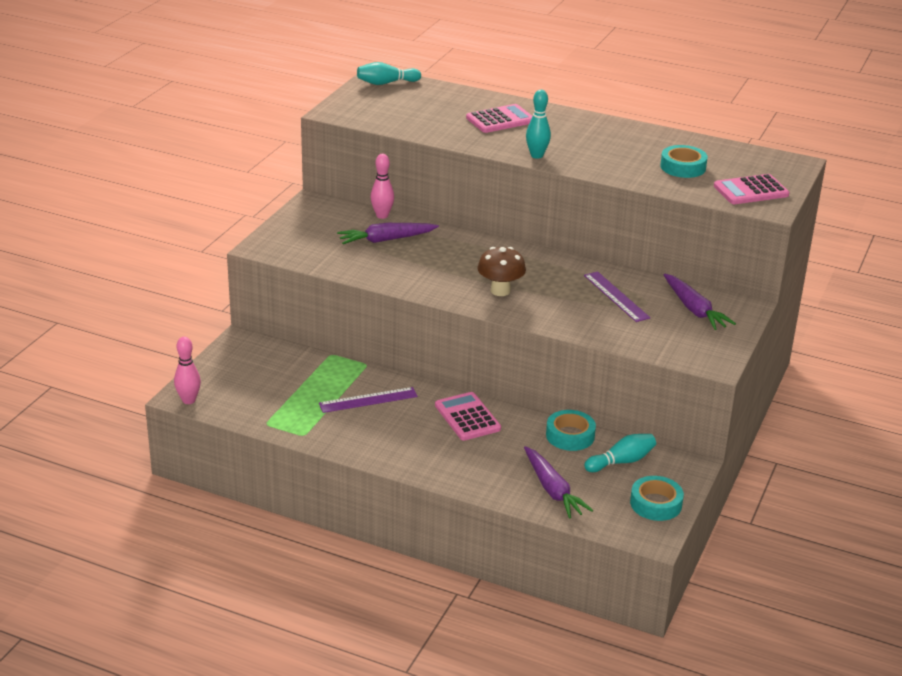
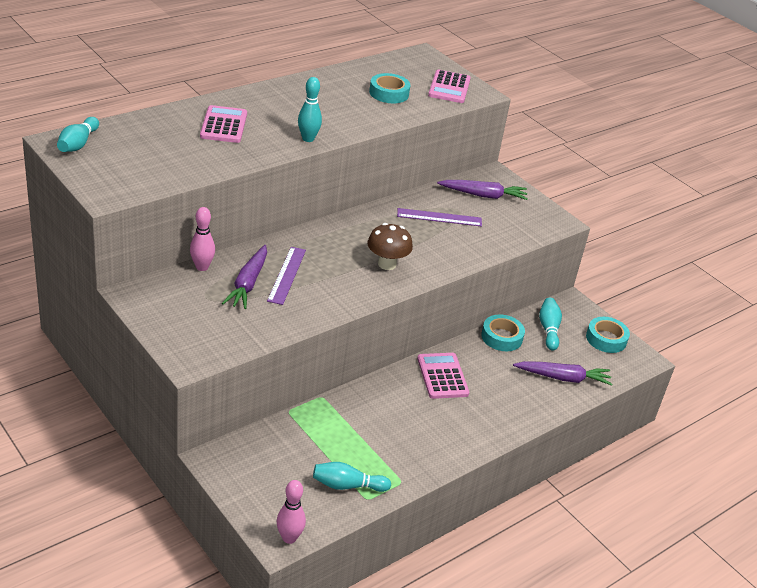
camera: 65 degrees left, 5 degrees up
purple ruler [319,387,418,413] -> purple ruler moved to [267,247,306,305]
pink calculator [435,392,501,440] -> pink calculator turned 75 degrees clockwise [417,353,469,399]
none -> turquoise bowling pin [313,462,391,492]

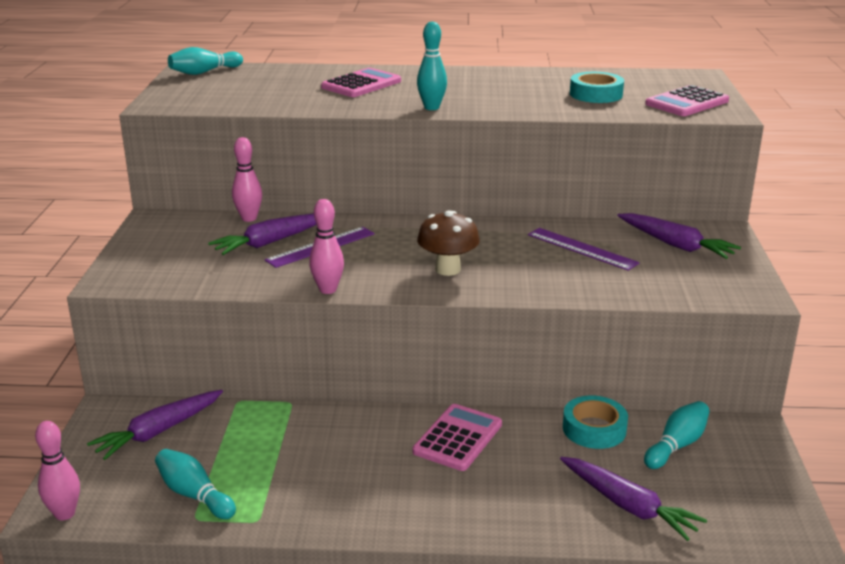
camera: 45 degrees right, 10 degrees down
turquoise tape [586,317,630,353] -> none
none -> purple carrot [87,390,223,460]
none -> pink bowling pin [309,199,344,294]

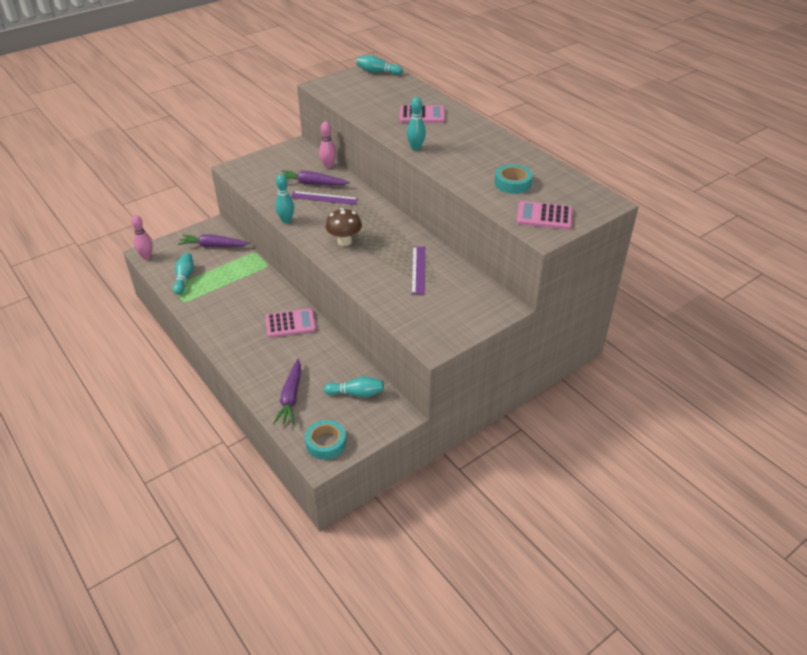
camera: 50 degrees right, 15 degrees up
pink bowling pin [309,199,344,294] -> turquoise bowling pin [275,174,294,223]
turquoise tape [563,396,628,449] -> turquoise tape moved to [305,420,346,460]
purple carrot [617,213,741,259] -> none

